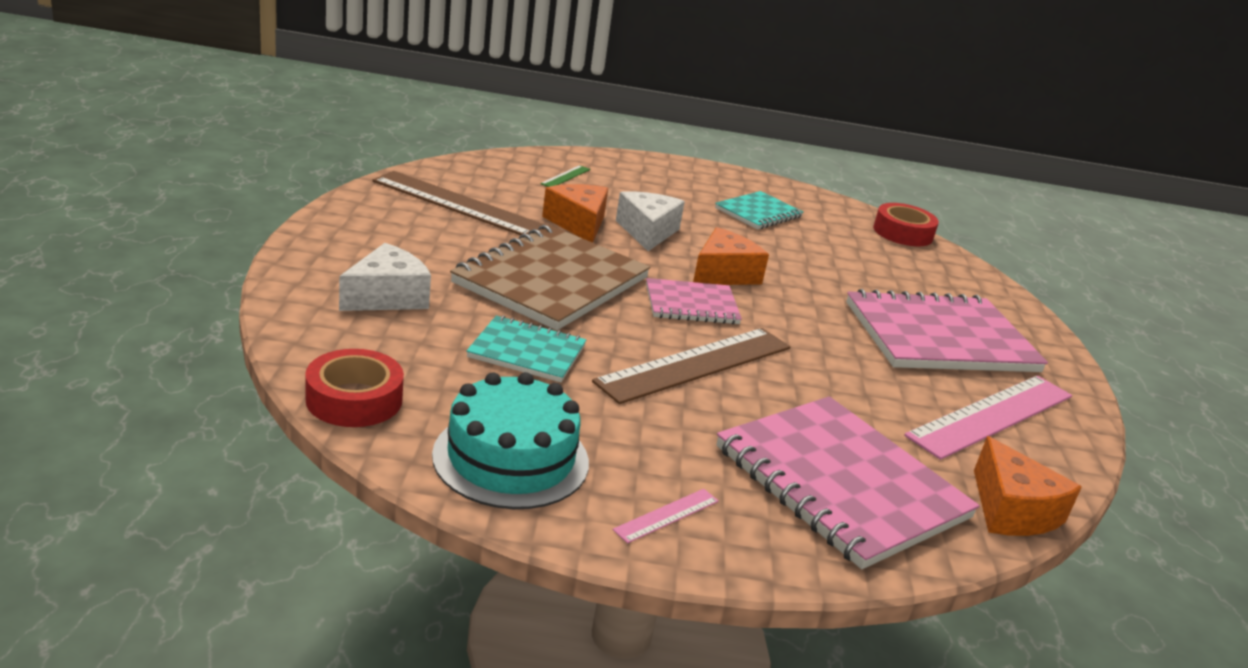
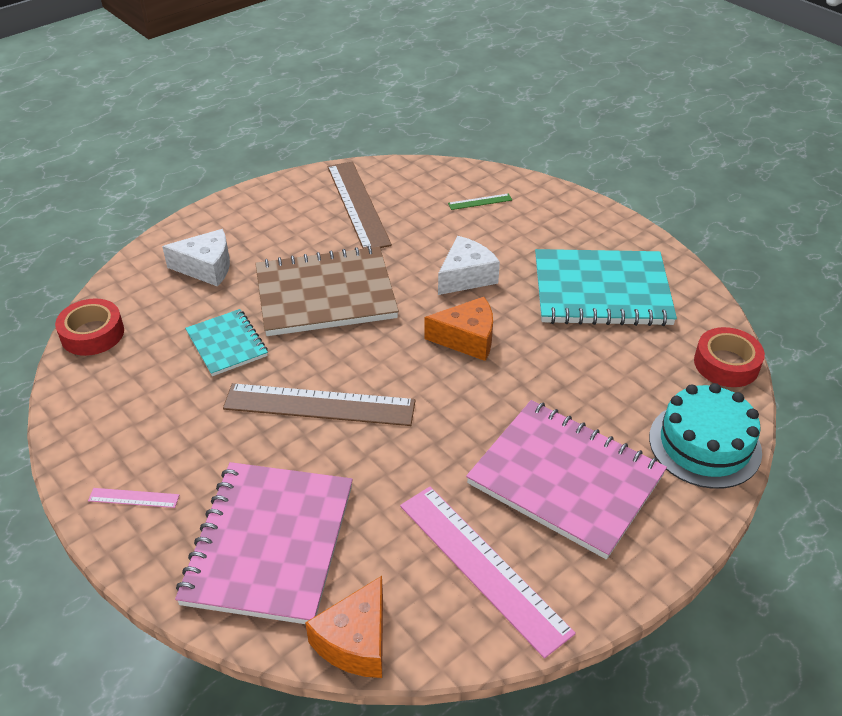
camera: 50 degrees right, 15 degrees up
turquoise cake [432,372,589,509] -> turquoise cake moved to [649,383,762,489]
orange cheese [542,184,608,243] -> none
pink notebook [646,278,742,324] -> none
turquoise notebook [715,191,803,230] -> turquoise notebook [535,249,677,326], size x1.85
pink ruler [904,375,1072,460] -> pink ruler turned 45 degrees clockwise [400,487,576,658]

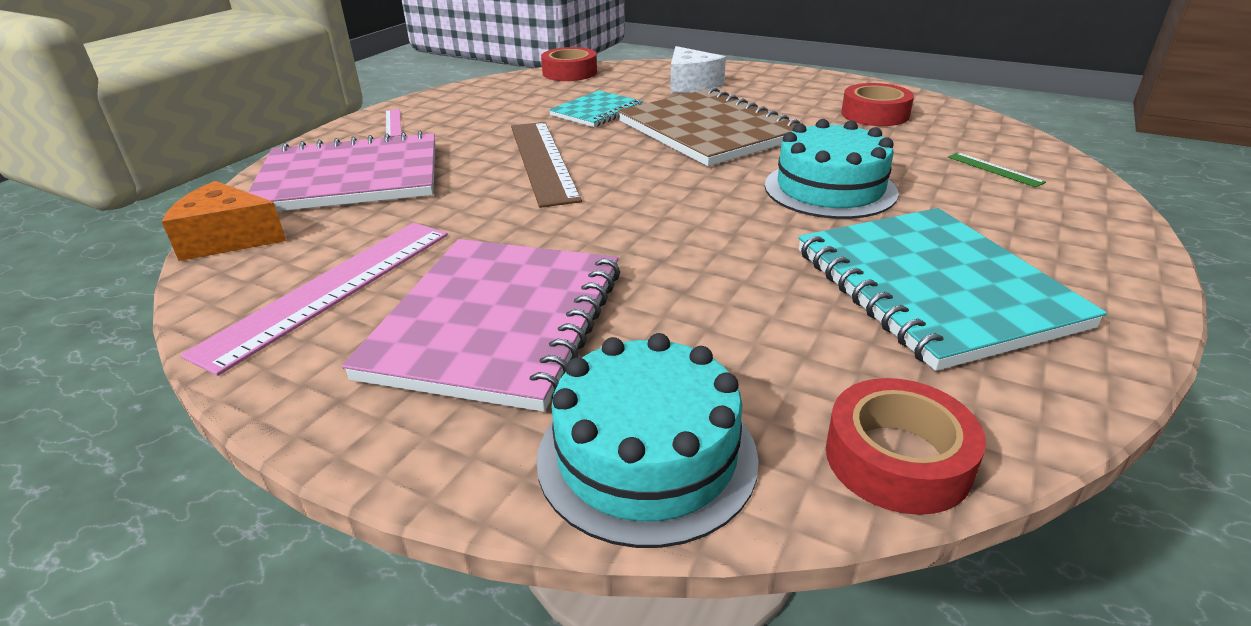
camera: 70 degrees right, 10 degrees down
brown ruler [327,162,392,249] -> red tape [841,83,914,126]
orange cheese [424,297,493,361] -> none
white cheese [438,236,500,295] -> turquoise cake [765,119,899,219]

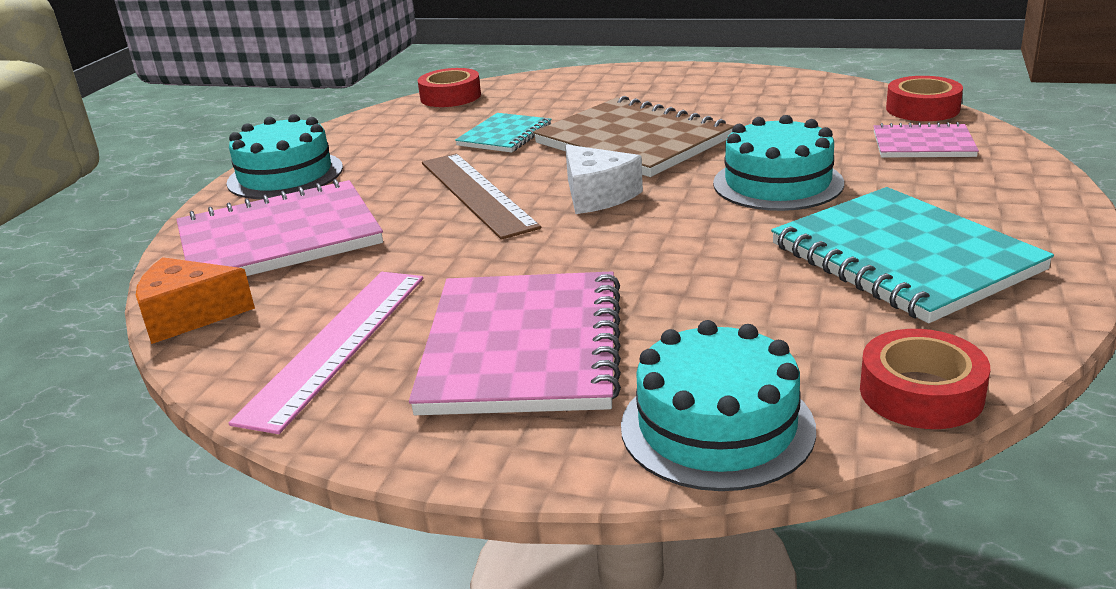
camera: 10 degrees left, 5 degrees down
pink ruler [386,109,401,137] -> turquoise cake [227,114,343,199]
white cheese [670,46,726,93] -> white cheese moved to [565,145,643,214]
red tape [841,83,914,126] -> red tape moved to [886,76,963,121]
green ruler [948,153,1046,187] -> pink notebook [874,122,979,158]

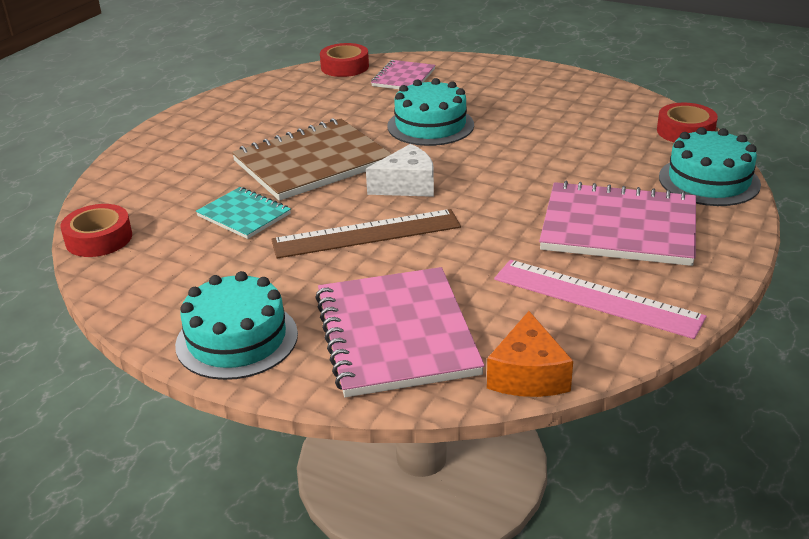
camera: 80 degrees left, 5 degrees up
turquoise notebook [771,187,1054,323] -> none

